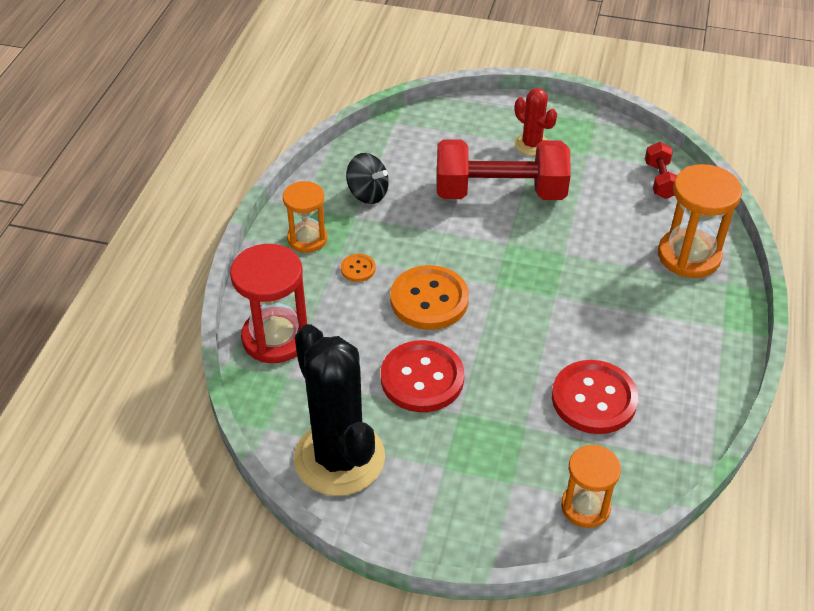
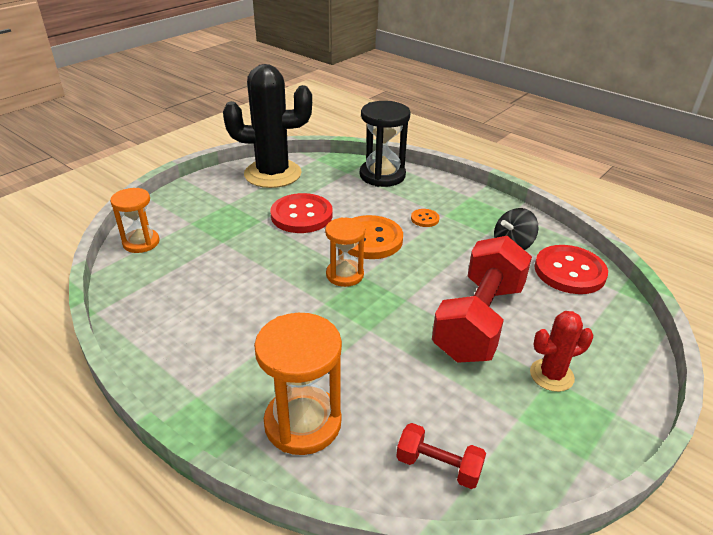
camera: 115 degrees right, 10 degrees down
red hourglass [230,244,307,363] -> black hourglass [360,101,411,187]
orange hourglass [283,181,327,253] -> orange hourglass moved to [325,217,365,287]
red button [552,360,638,434] -> red button moved to [534,245,608,294]

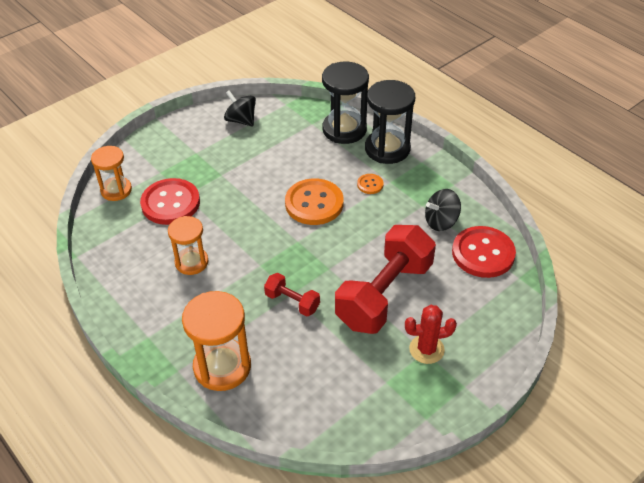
camera: 10 degrees right, 10 degrees up
black cactus [223,64,312,188] -> black spinning top [224,90,256,127]
red button [270,193,333,233] -> red button moved to [140,178,200,225]
orange hourglass [325,217,365,287] -> orange hourglass moved to [168,216,209,275]
red dumbbell [396,423,486,489] -> red dumbbell moved to [264,273,320,317]
none -> black hourglass [365,80,415,164]

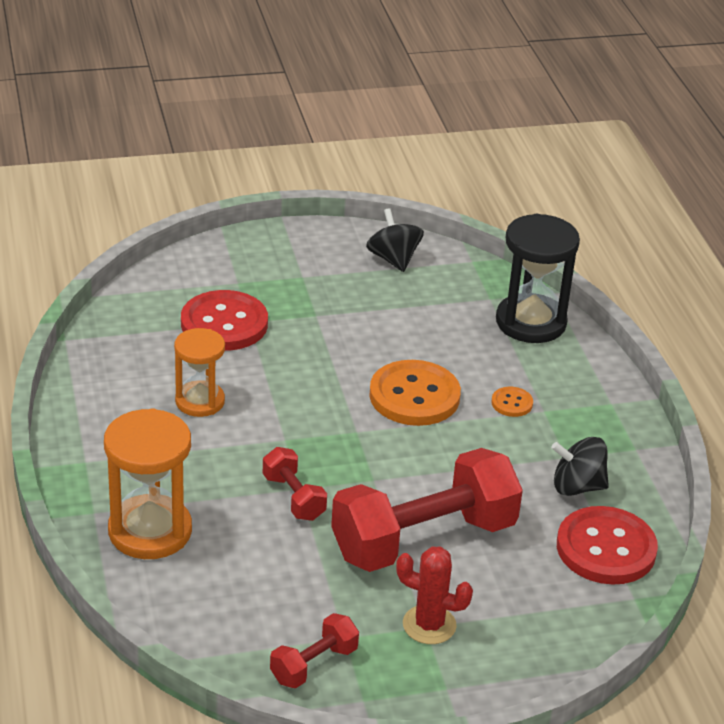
camera: 25 degrees right, 10 degrees down
orange hourglass [91,146,132,201] -> none
black hourglass [365,80,415,164] -> none
none -> red dumbbell [270,613,359,688]

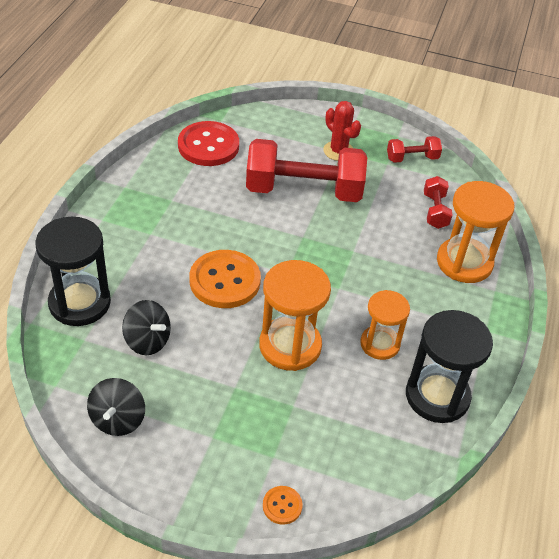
camera: 150 degrees left, 10 degrees up
red button [181,290,268,351] -> none
red dumbbell [263,447,327,521] -> red dumbbell moved to [424,176,452,229]
orange button [491,387,533,417] -> orange button moved to [263,486,303,525]
black spinning top [551,437,609,496] -> black spinning top moved to [122,300,171,355]
none -> orange hourglass [259,260,331,371]
none -> black hourglass [406,310,493,423]

